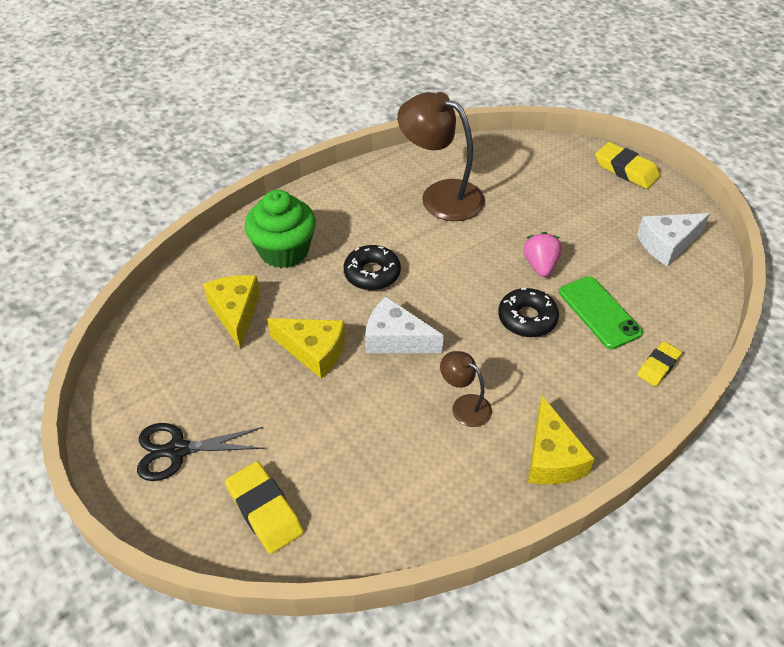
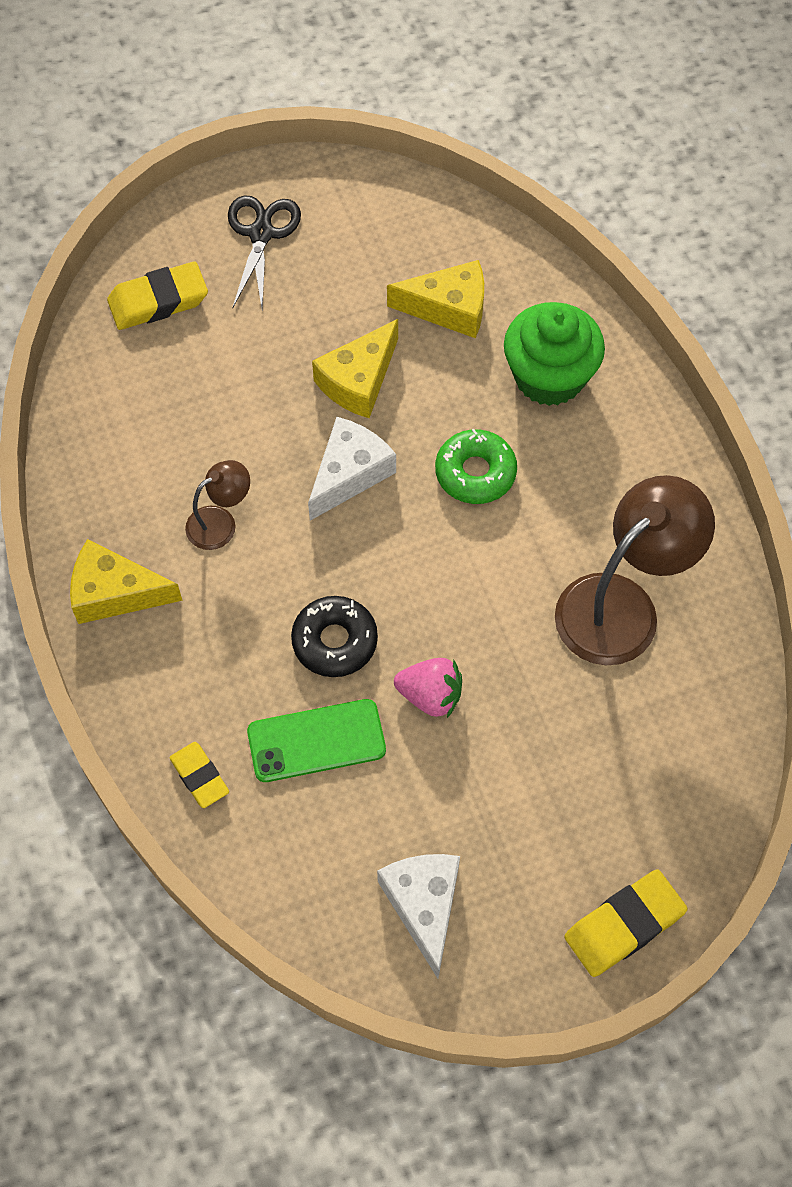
camera: 105 degrees right, 15 degrees up
black donut [344,245,401,290] -> green donut [435,429,517,504]

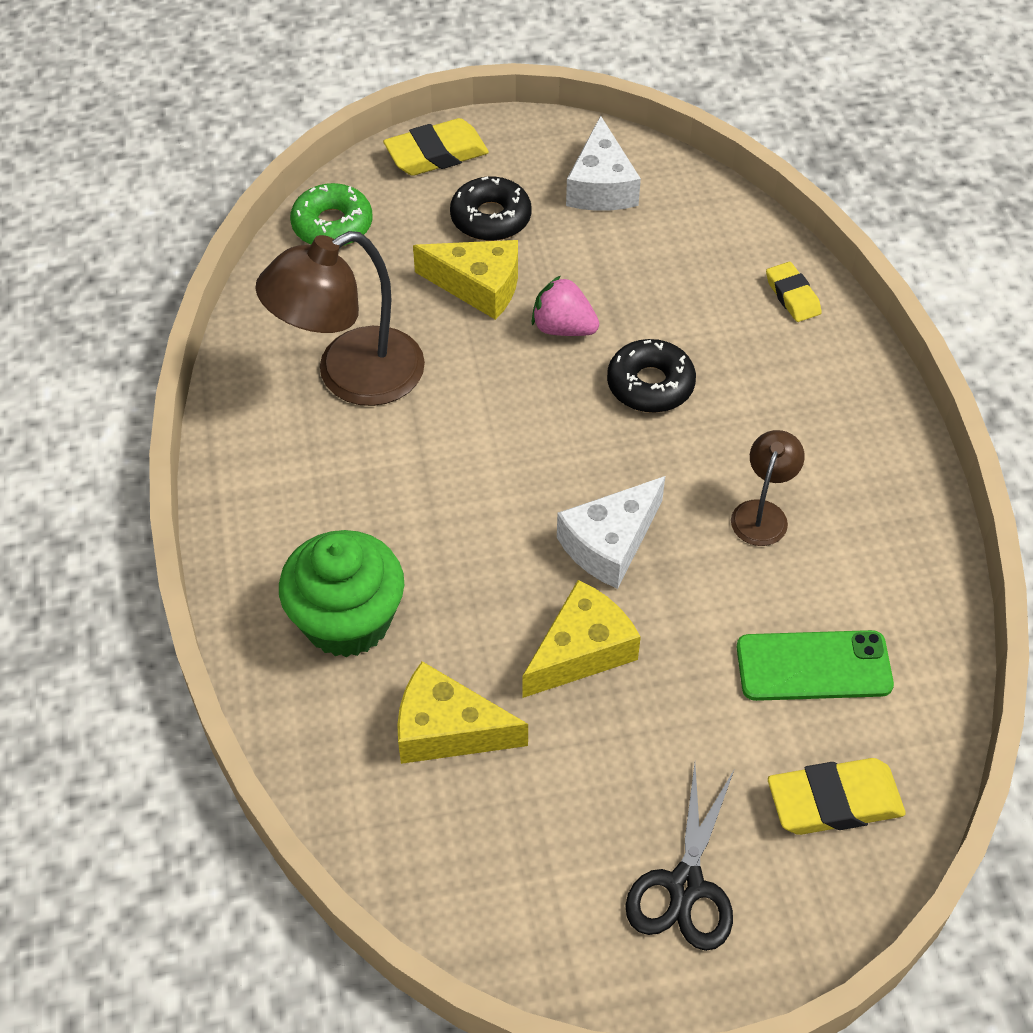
camera: 170 degrees left, 10 degrees down
yellow cheese [70,539,182,624] -> yellow cheese moved to [413,240,518,320]
brown lamp [185,460,250,550] -> brown lamp turned 135 degrees clockwise [731,430,805,546]
green phone [247,699,386,782] -> green phone moved to [737,630,894,701]
green donut [435,429,517,504] -> green donut moved to [290,183,372,247]
none -> black donut [450,176,531,241]

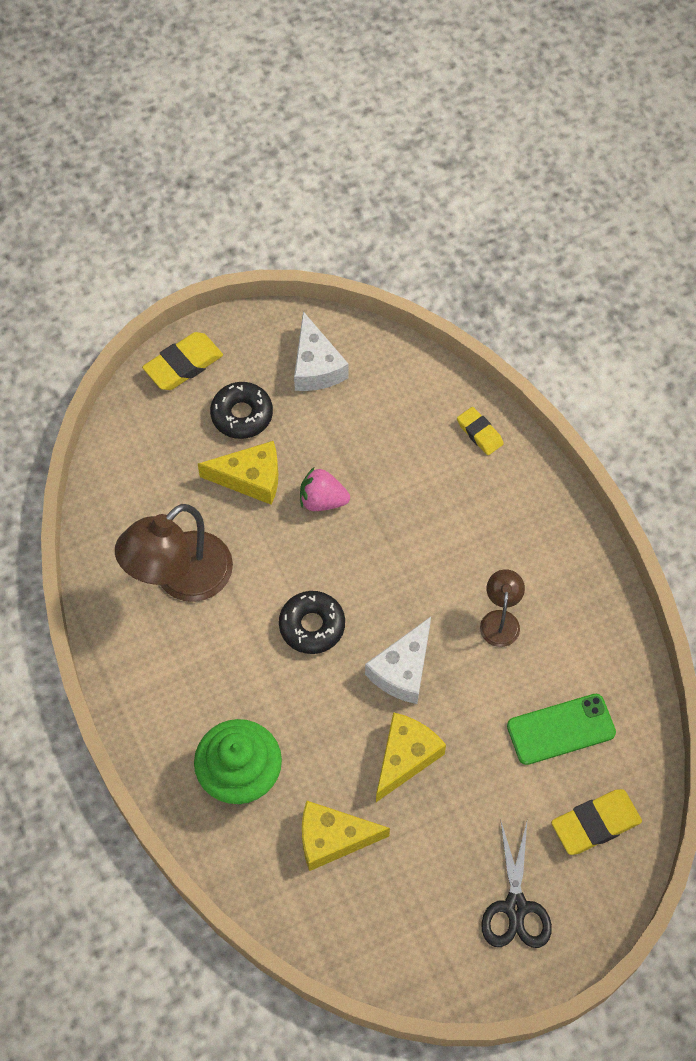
camera: 15 degrees left, 10 degrees up
green donut [290,183,372,247] -> none
black donut [607,339,696,413] -> black donut moved to [279,591,345,654]

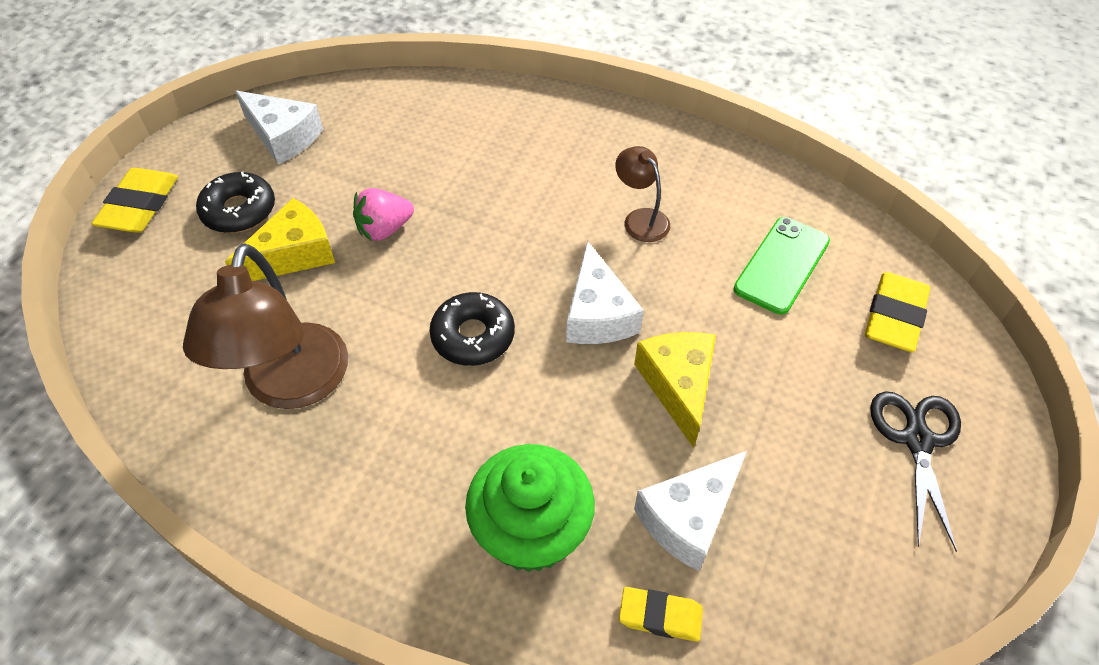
camera: 40 degrees left, 10 degrees down
yellow cheese [302,801,390,871] -> white cheese [634,451,747,571]
yellow eraser [457,407,504,455] -> yellow eraser moved to [619,587,703,642]
black scissors [481,818,552,948] -> black scissors turned 135 degrees counterclockwise [870,391,961,552]

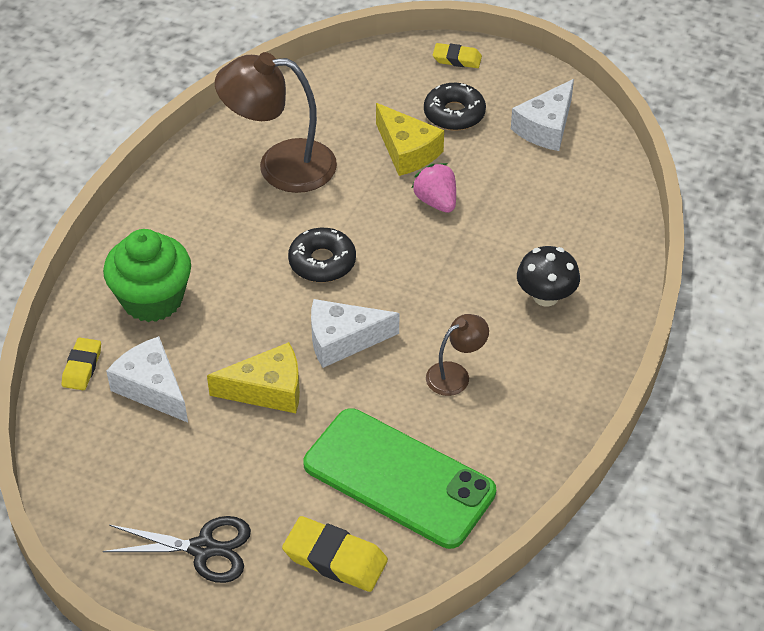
camera: 90 degrees right, 5 degrees down
yellow eraser [91,168,178,233] -> yellow eraser [433,43,482,68], size x0.63
green phone [733,217,830,315] -> green phone [303,408,496,549], size x1.62
none -> black mushroom [517,246,580,306]

